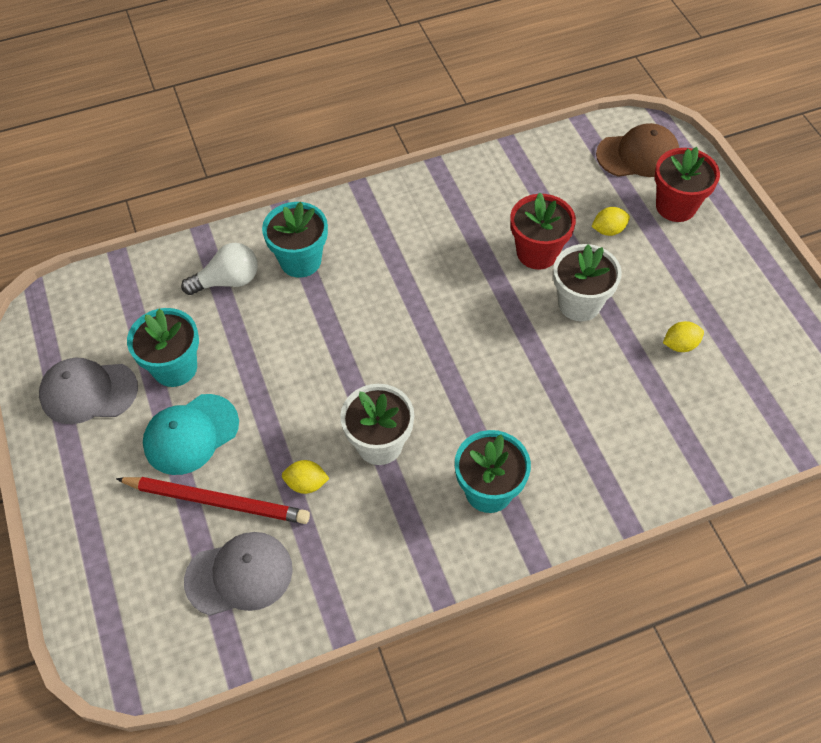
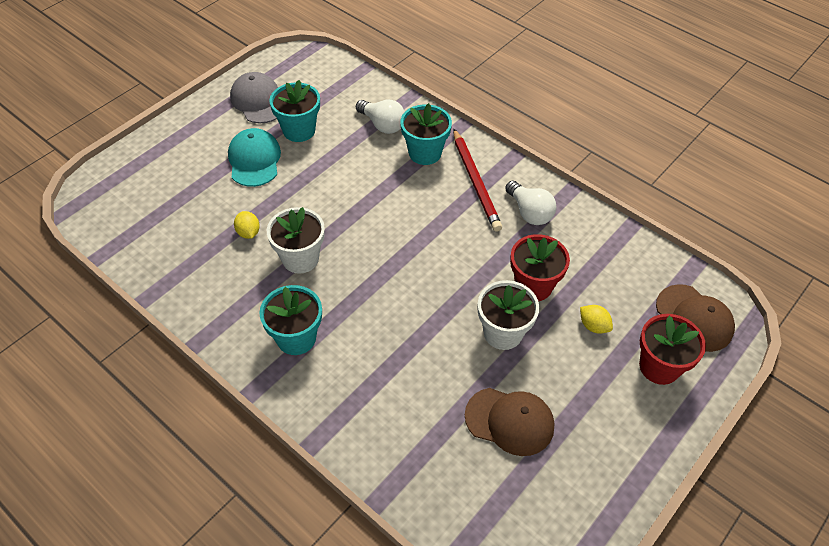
camera: 60 degrees right, 5 degrees down
red pencil [116,477,310,524] -> red pencil moved to [453,129,502,232]
turquoise cap [143,394,239,475] -> turquoise cap turned 60 degrees clockwise [228,128,281,187]
grey cap [184,532,293,616] -> none
yellow lemon [663,321,704,352] -> brown cap [465,388,554,456]
none -> white light bulb [505,181,557,225]

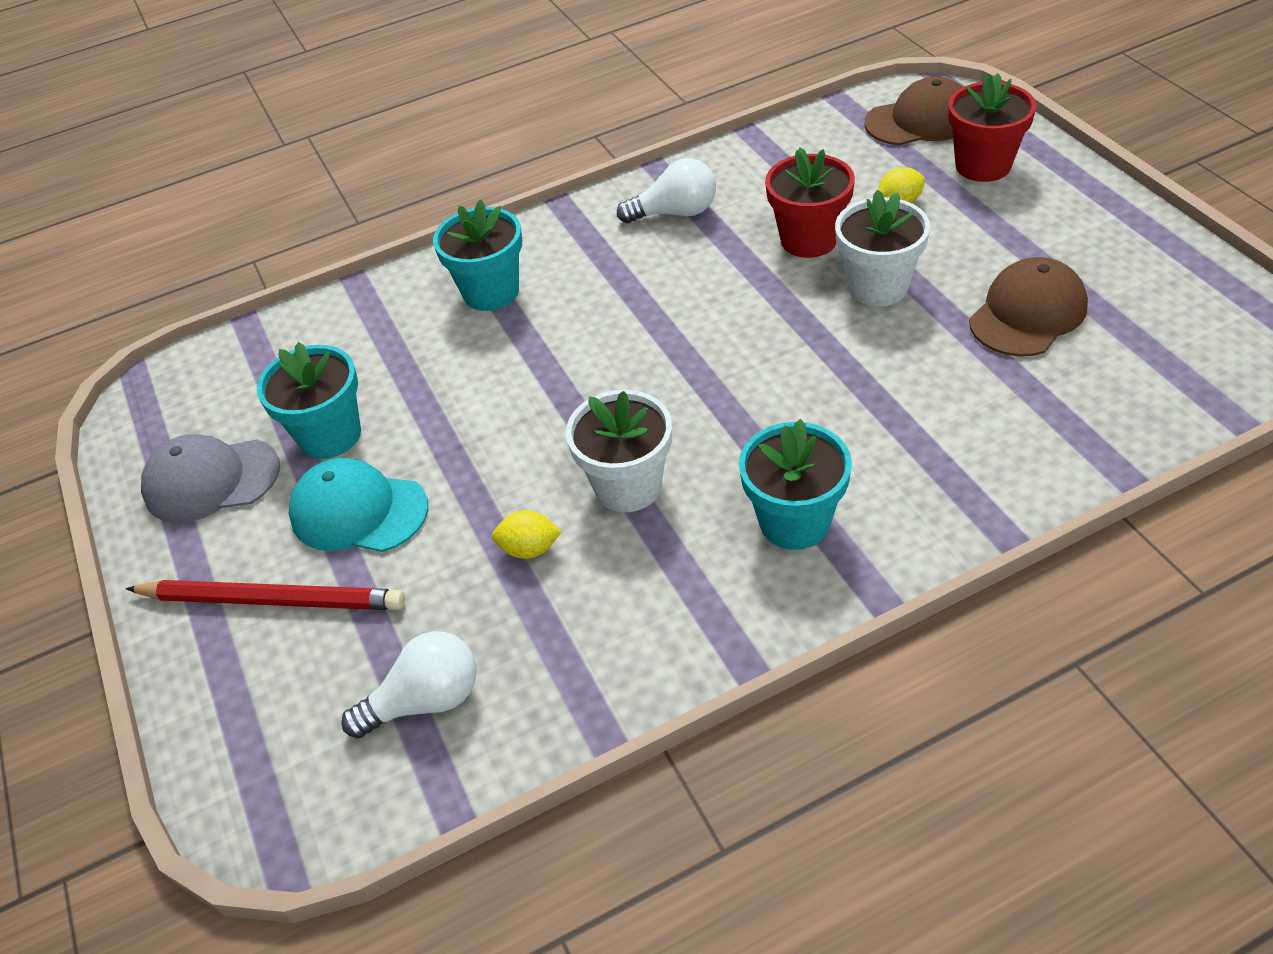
camera: 60 degrees left, 5 degrees down
white light bulb [356,100,405,134] -> white light bulb moved to [341,631,477,739]
red pencil [453,129,502,232] -> red pencil moved to [126,580,405,610]

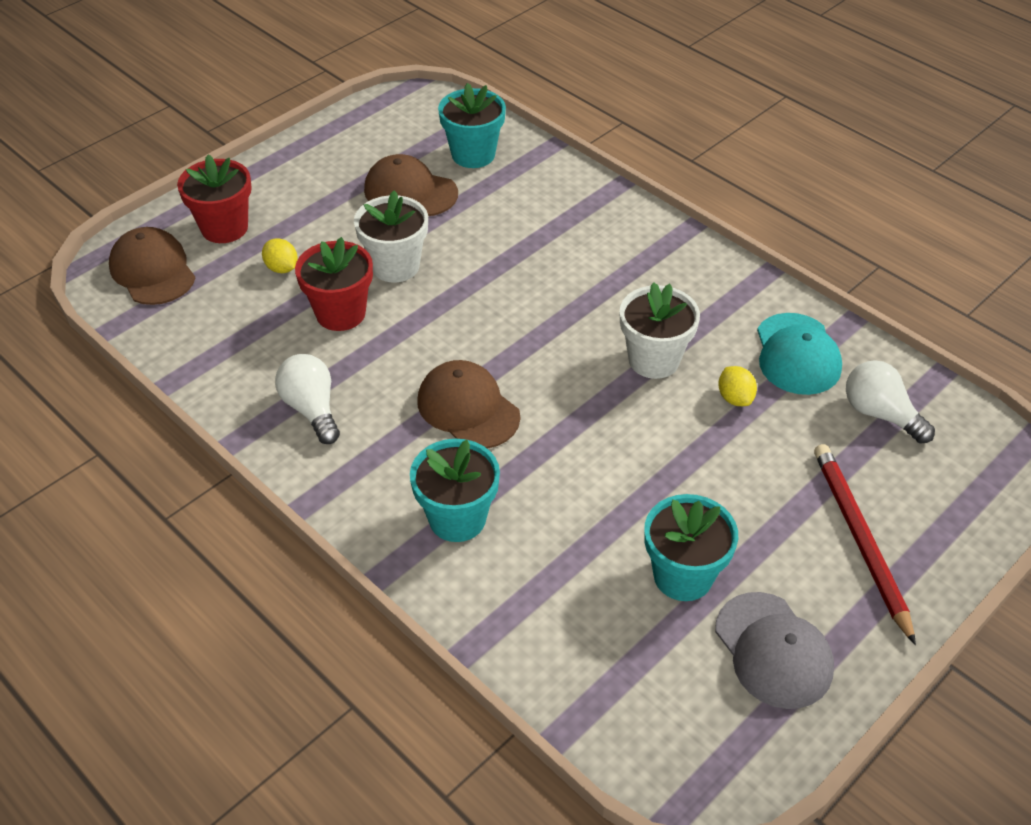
camera: 115 degrees left, 0 degrees up
turquoise cap [289,458,428,552] -> turquoise cap moved to [757,313,842,395]
turquoise flower pot [739,419,852,550] -> turquoise flower pot moved to [438,83,506,168]
none -> brown cap [418,360,520,449]

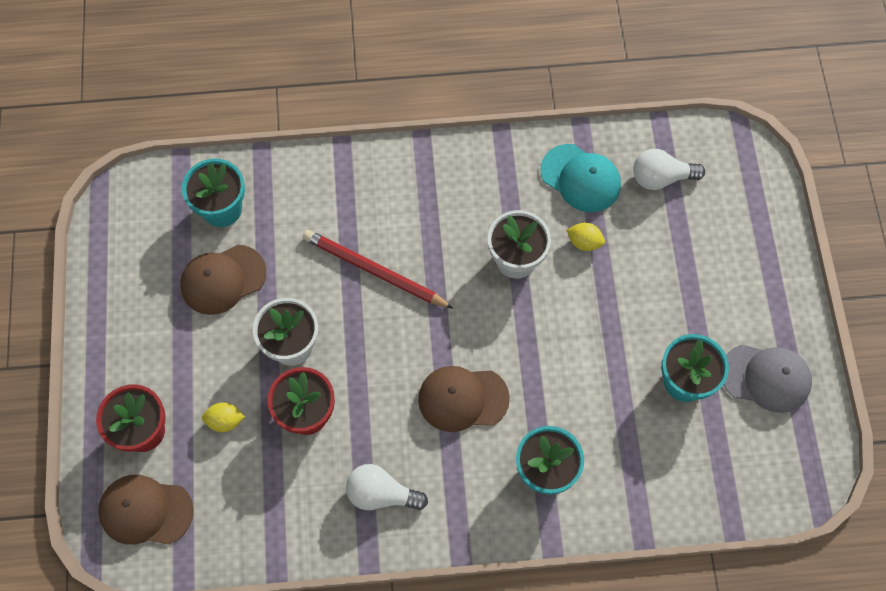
camera: 50 degrees left, 20 degrees up
red pencil [814,444,916,645] -> red pencil moved to [303,230,454,309]

